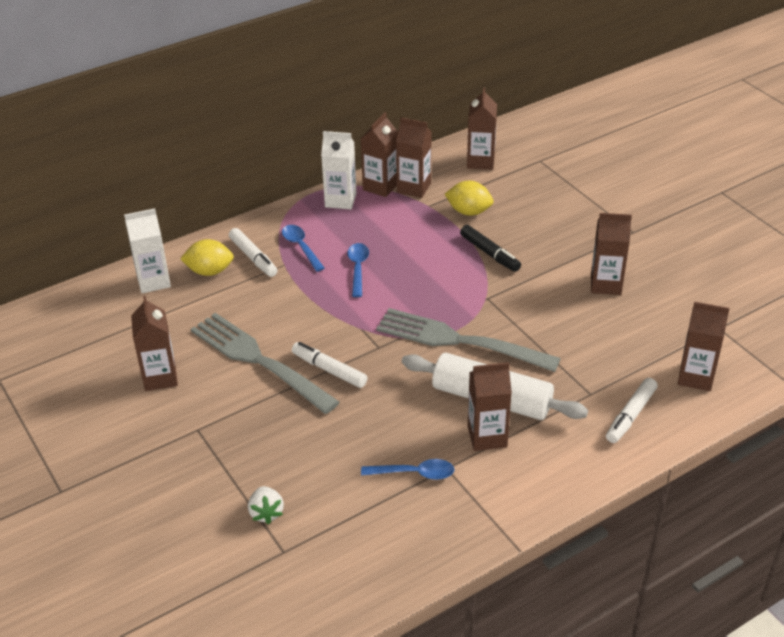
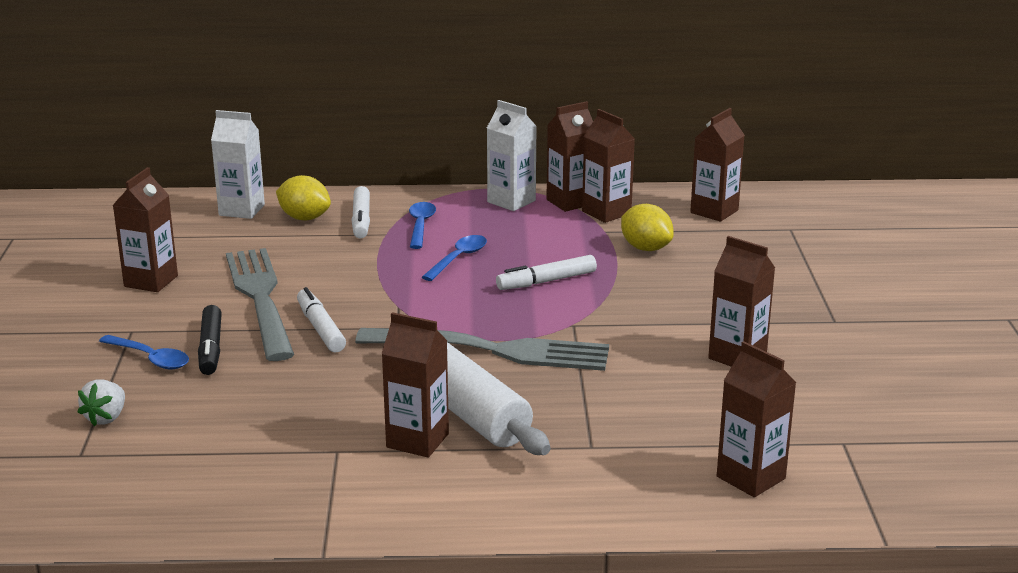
camera: 30 degrees right, 15 degrees down
blue spoon [361,459,455,480] -> blue spoon moved to [99,335,189,369]
grey fork [376,308,561,372] -> grey fork turned 135 degrees clockwise [355,328,609,371]
black marker [460,225,521,272] -> black marker moved to [198,305,222,375]
white marker [606,378,658,443] -> white marker moved to [496,255,597,290]

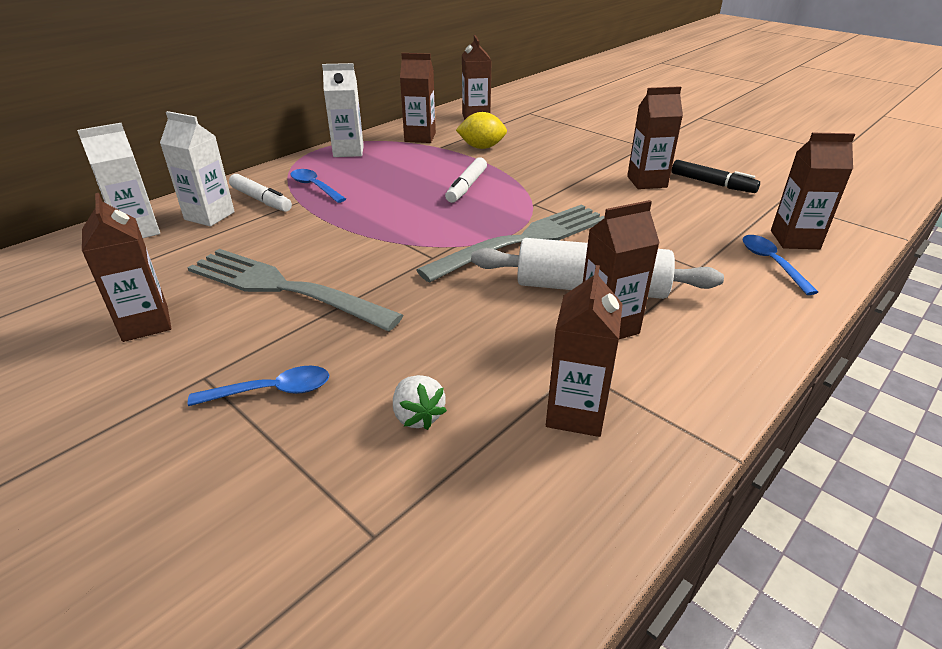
camera: 45 degrees left, 10 degrees up
white strawberry [78,380,125,426] -> white strawberry moved to [393,375,447,430]
black marker [198,305,222,375] -> black marker moved to [671,160,760,193]
yellow lemon [276,175,331,220] -> white carton [160,111,235,226]
white marker [297,287,346,352] -> none
blue spoon [422,235,487,281] -> blue spoon moved to [743,235,818,295]
brown carton [546,101,593,212] -> brown carton moved to [546,265,623,437]

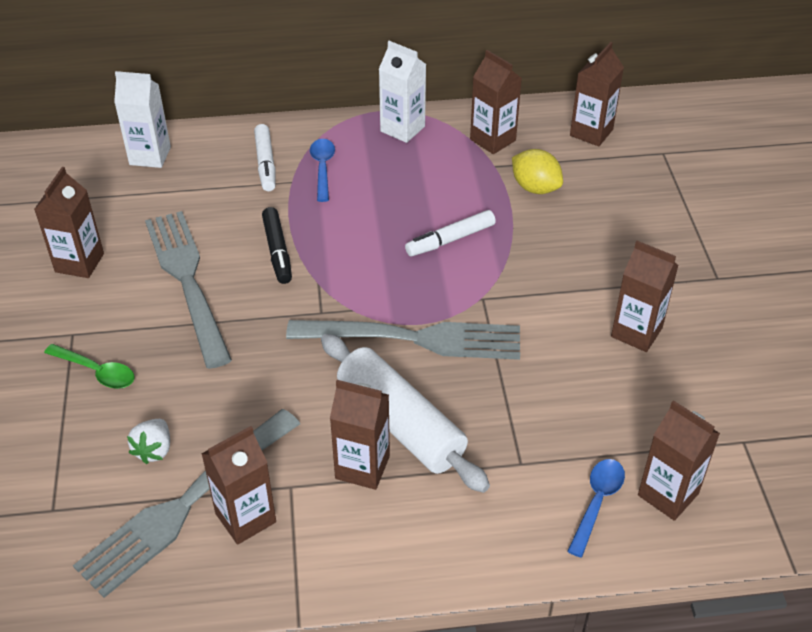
camera: 40 degrees right, 10 degrees up
white carton [160,111,235,226] -> none
blue spoon [188,366,329,406] -> green spoon [44,344,134,389]
black marker [671,160,760,193] -> black marker moved to [262,207,292,284]
none -> grey fork [73,409,300,598]

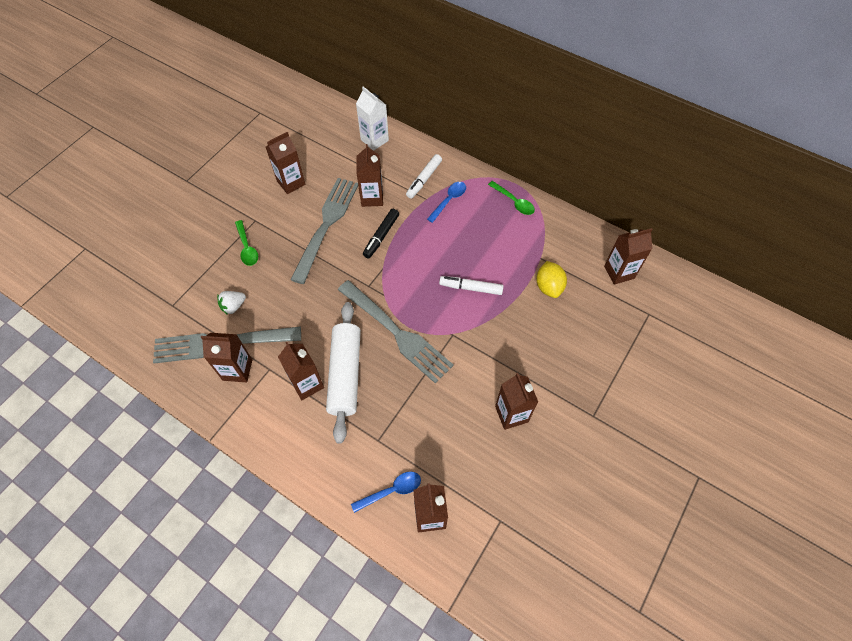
camera: 40 degrees right, 15 degrees up
white carton [379,41,426,143] -> green spoon [488,181,535,215]
brown carton [470,50,522,154] -> brown carton moved to [356,144,383,207]

